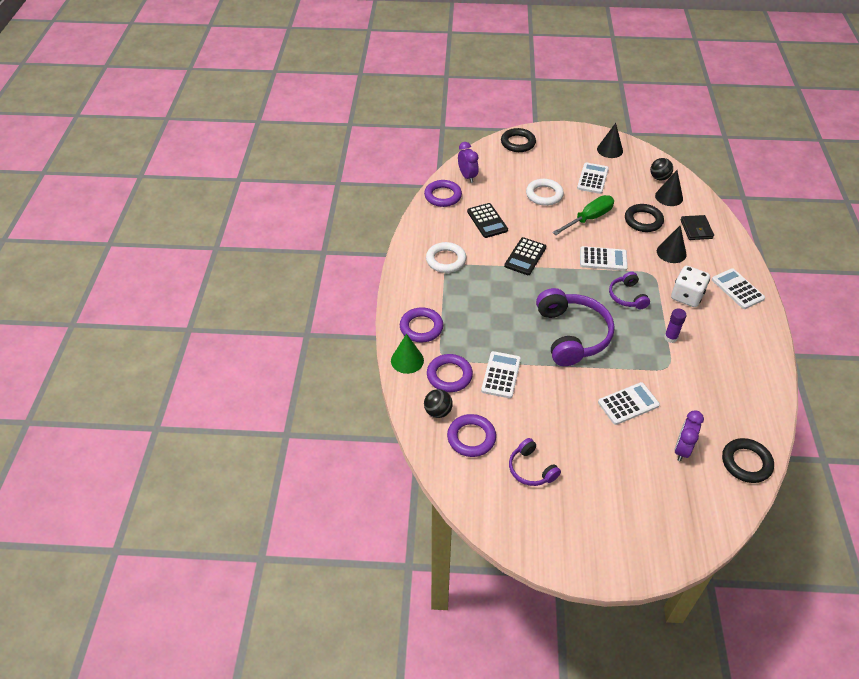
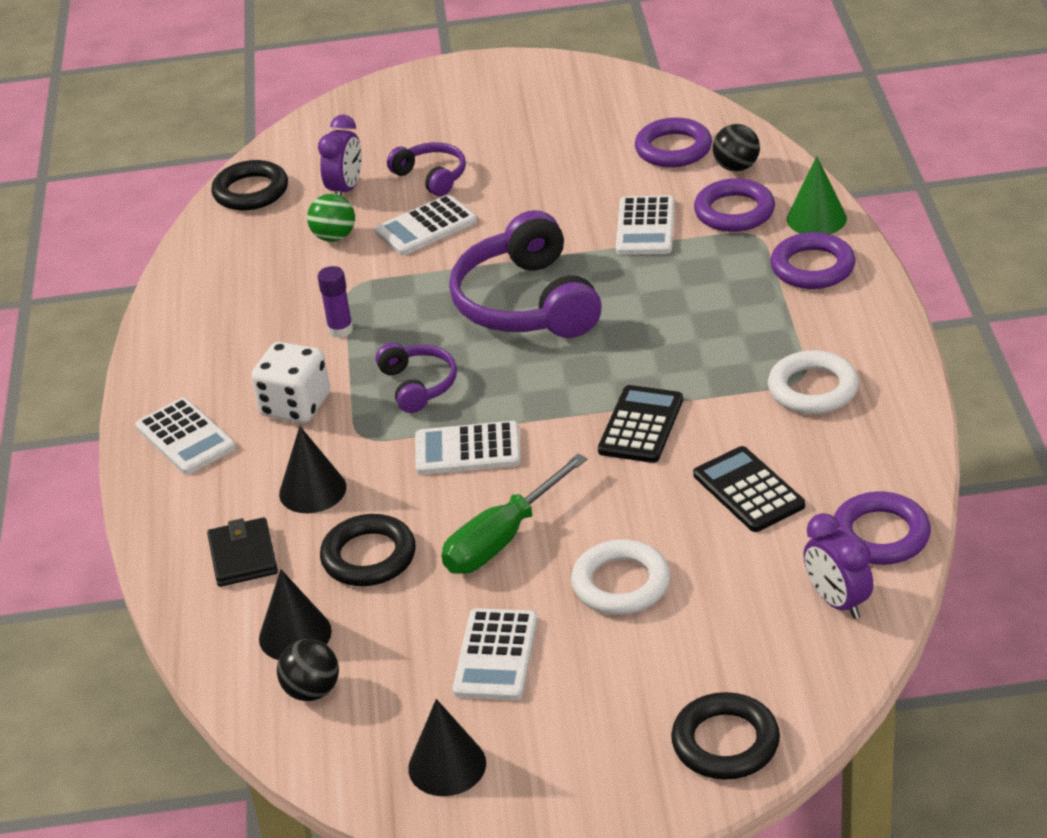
camera: 175 degrees right, 10 degrees down
purple headphones [509,438,561,486] -> purple headphones moved to [387,142,466,196]
none -> green ball [307,194,355,242]

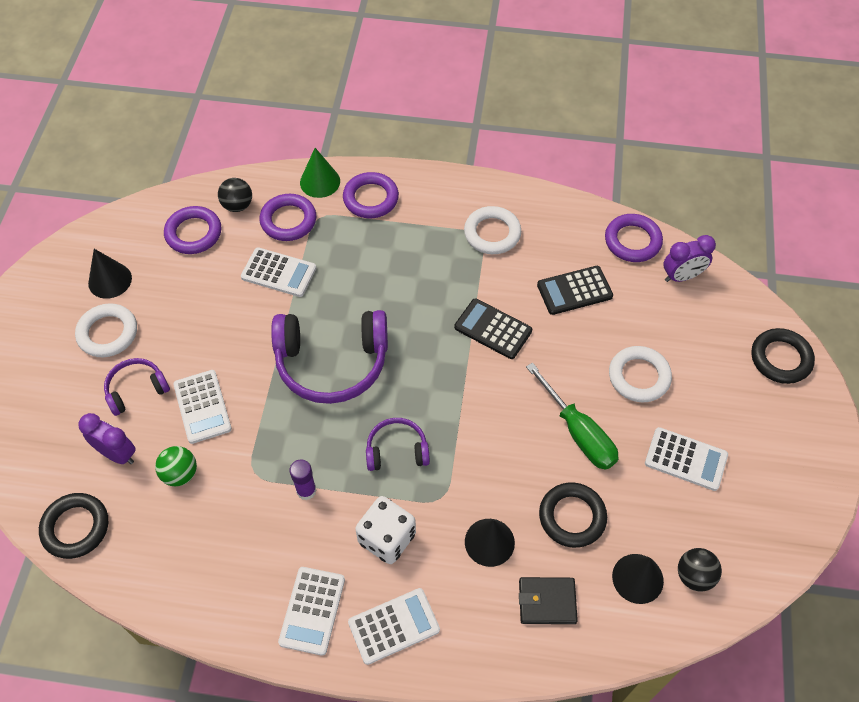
camera: 80 degrees left, 20 degrees up
black cone [408,699,486,796] -> black cone moved to [88,249,132,299]
white calculator [415,421,521,475] -> white calculator moved to [278,567,345,656]
none -> white ring [75,303,137,357]

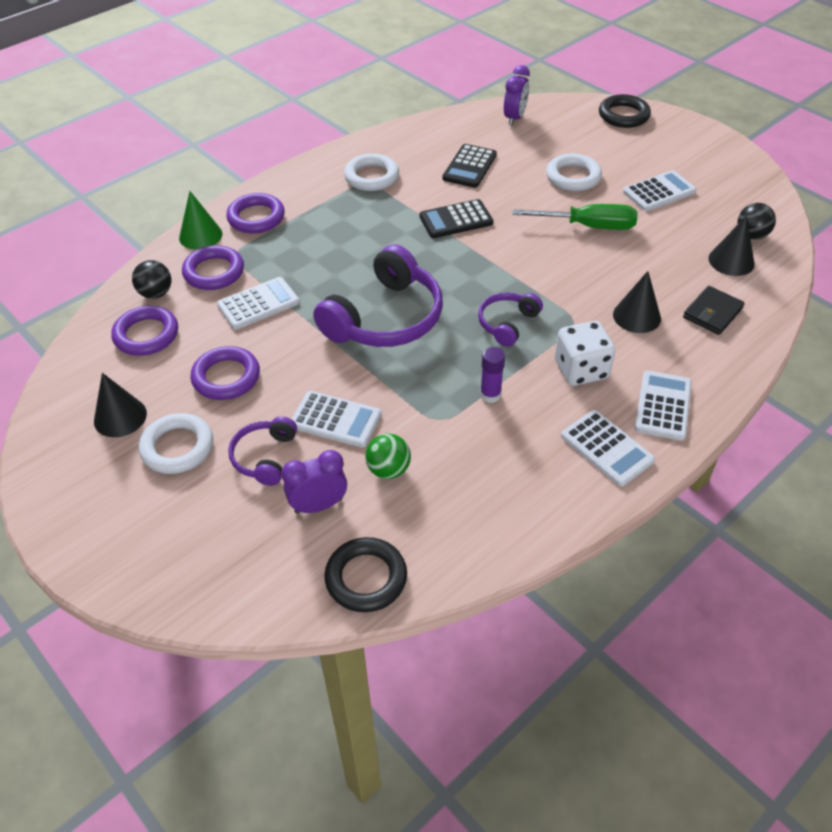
camera: 50 degrees left, 10 degrees down
black ring [539,483,607,548] -> none
purple ring [605,214,663,262] -> purple ring moved to [190,346,260,400]

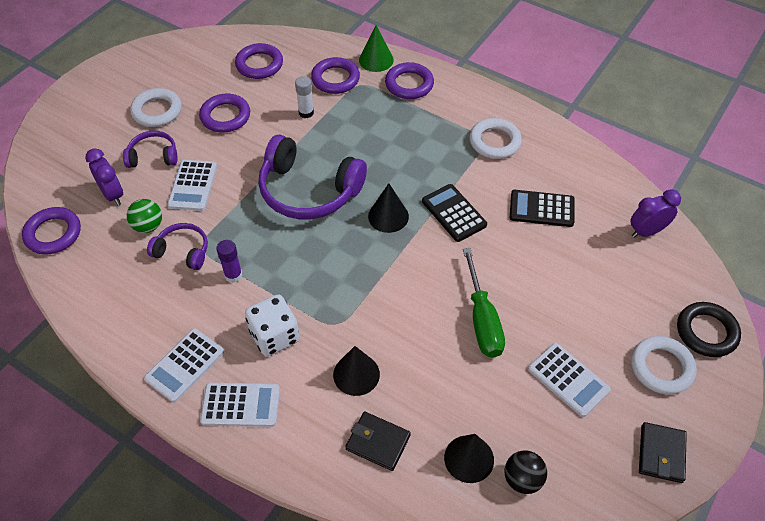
camera: 75 degrees right, 5 degrees up
black cone [94,373,147,437] -> black cone moved to [368,183,409,233]
black ball [132,260,171,299] -> none
white calculator [217,277,300,330] -> white glue stick [295,76,314,118]
black ring [324,537,407,612] -> purple ring [22,207,81,255]
purple headphones [478,293,543,347] -> purple headphones moved to [147,223,208,270]
purple clock [504,65,530,126] -> purple clock turned 150 degrees clockwise [631,189,681,238]
white ring [546,154,602,191] -> white ring moved to [631,336,697,394]
none -> black wallet [639,422,687,483]

